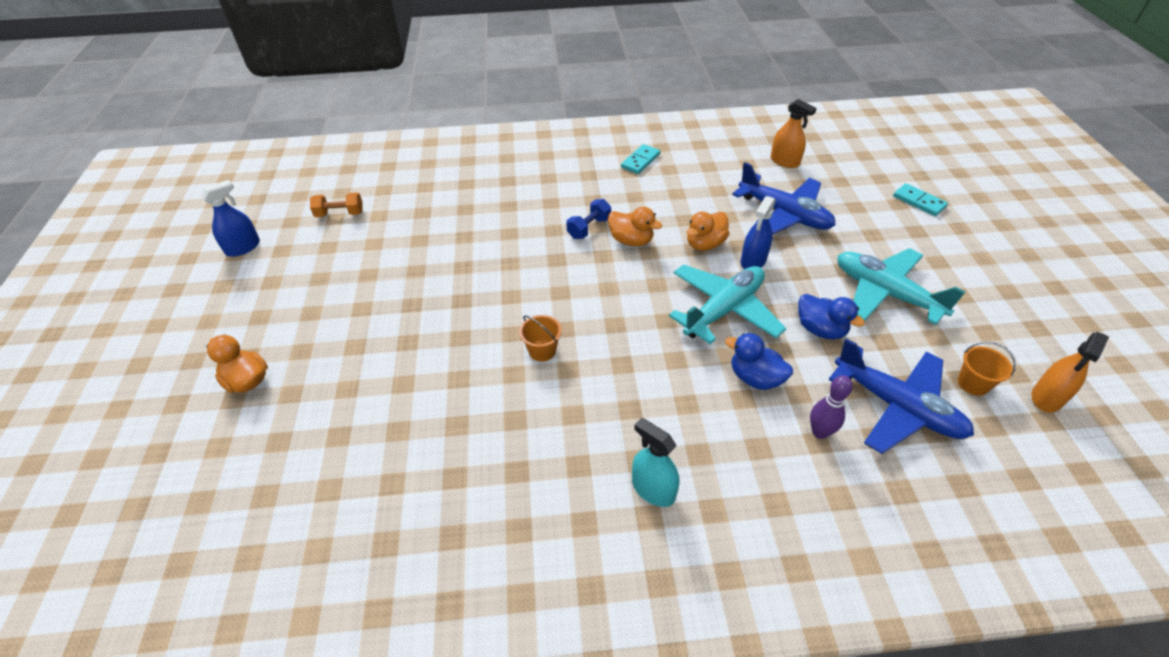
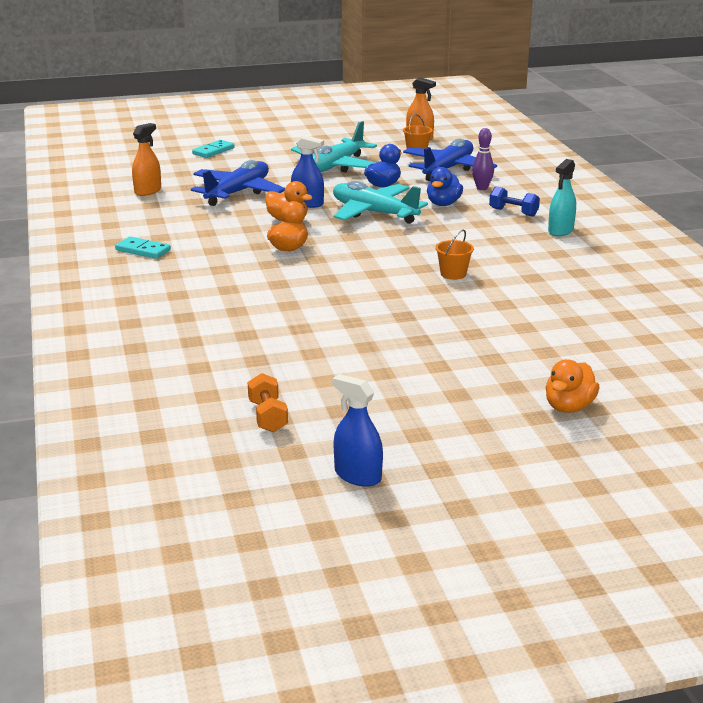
camera: 100 degrees left, 20 degrees down
blue dumbbell [566,199,611,239] -> blue dumbbell moved to [489,186,540,217]

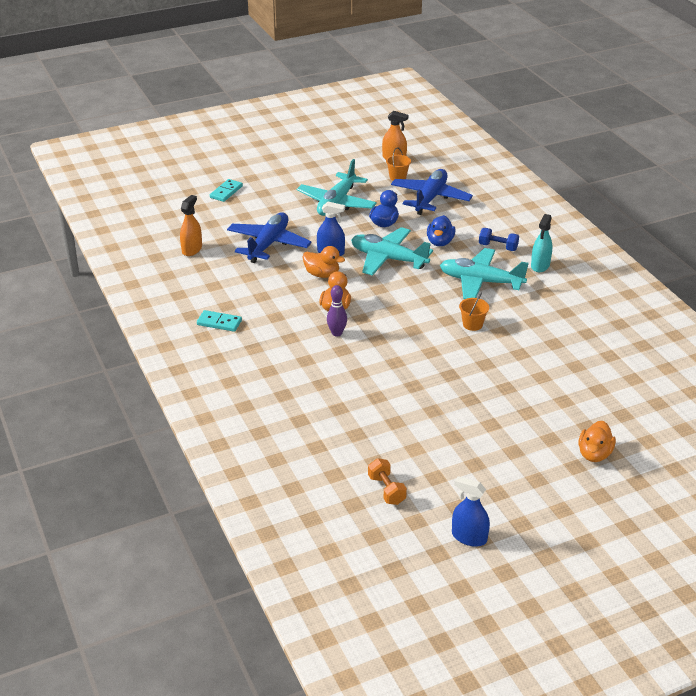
camera: 10 degrees left, 10 degrees up
purple bowling pin [472,128,494,190] -> purple bowling pin moved to [327,285,347,337]
none -> turquoise plane [440,248,529,299]

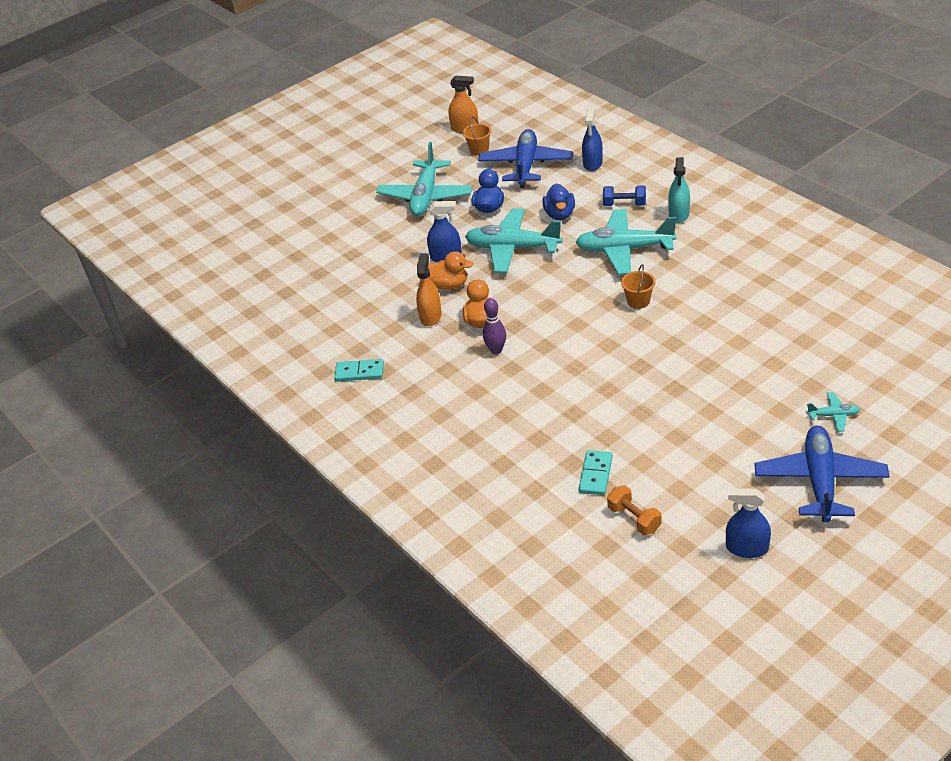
camera: 10 degrees left, 5 degrees up
orange spray bottle [180,195,202,256] -> orange spray bottle moved to [416,253,442,326]
turquoise domino [210,179,243,202] -> turquoise domino moved to [578,450,613,495]
blue plane [227,213,312,263] -> blue plane moved to [755,426,889,522]
orange duck [578,421,616,462] -> turquoise plane [807,392,860,432]
none -> blue spray bottle [582,108,603,171]

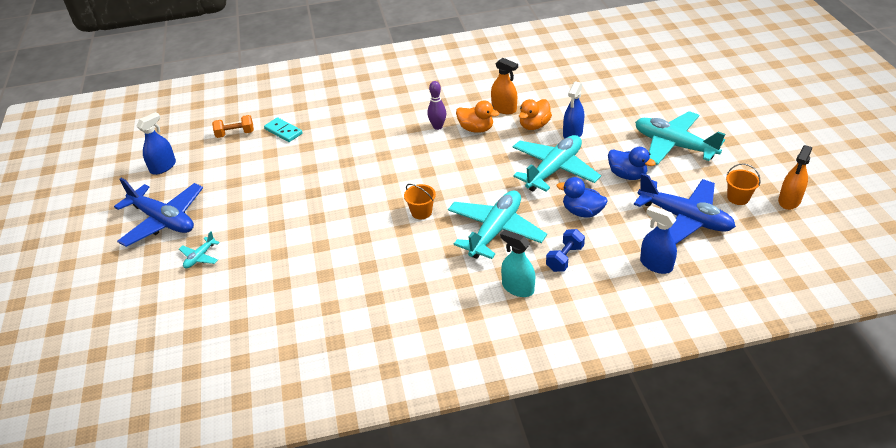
camera: 115 degrees right, 0 degrees up
turquoise domino [334,359,384,382] -> none

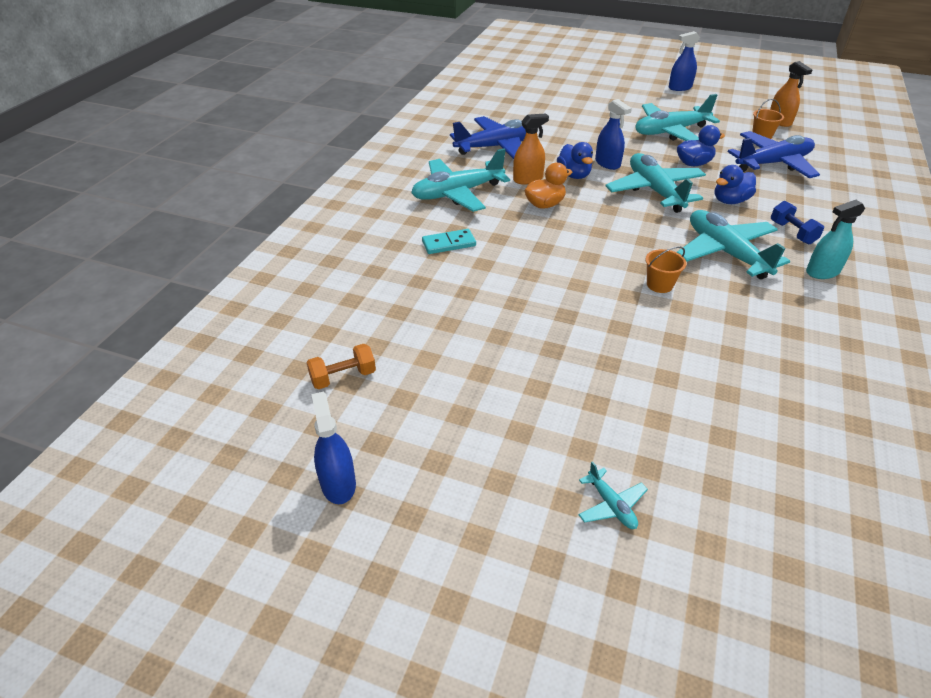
camera: 60 degrees left, 0 degrees up
blue plane [114,178,203,247] -> blue plane moved to [450,116,526,159]
orange dumbbell [212,115,254,138] -> orange dumbbell turned 45 degrees clockwise [306,344,376,389]
turquoise domino [264,117,303,142] -> turquoise domino moved to [422,229,476,254]
purple bowling pin [427,81,446,130] -> none
orange duck [519,99,552,130] -> blue duck [557,142,593,179]
blue spray bottle [640,205,677,274] -> blue spray bottle moved to [669,31,700,91]
none -> turquoise plane [411,148,510,212]

